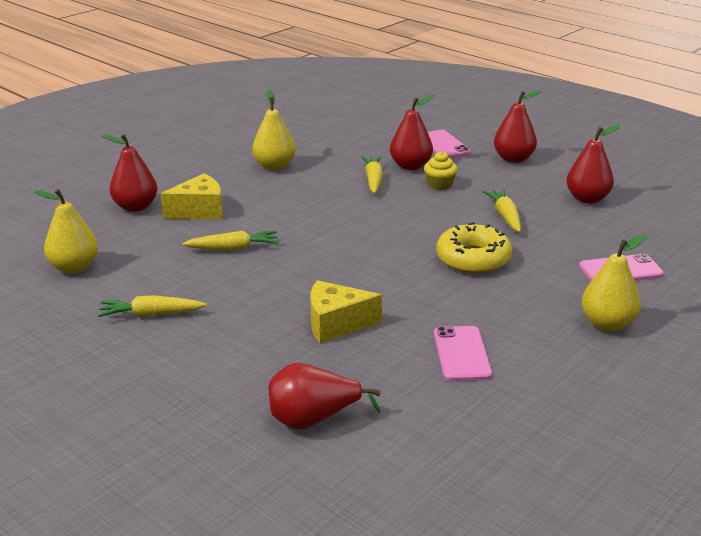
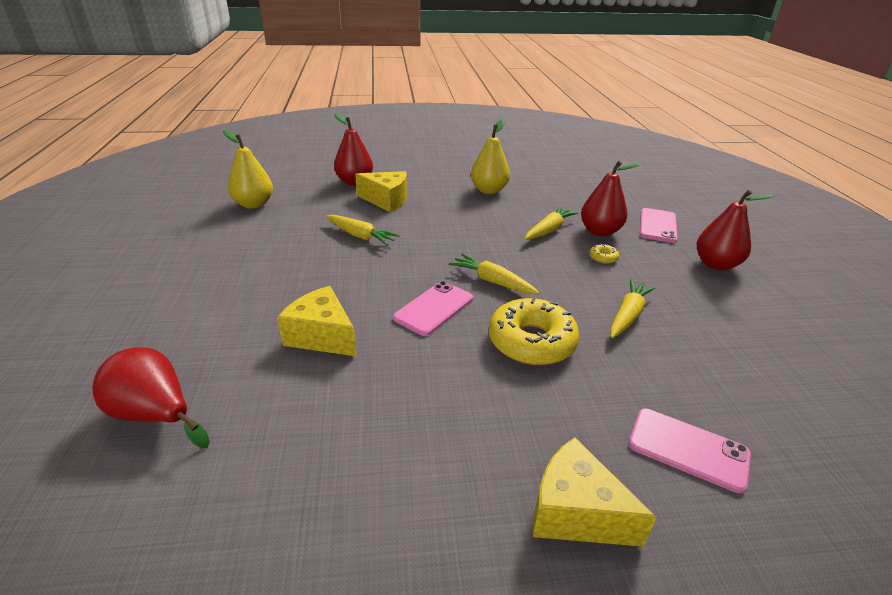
camera: 40 degrees right, 5 degrees up
yellow carrot [98,295,207,317] -> yellow carrot moved to [449,253,539,294]
yellow cupcake [424,152,458,190] -> yellow donut [589,244,619,264]
pink phone [434,326,492,381] -> pink phone moved to [393,281,473,336]
red pear [566,125,620,204] -> none
yellow pear [581,235,647,331] -> yellow cheese [532,437,657,547]

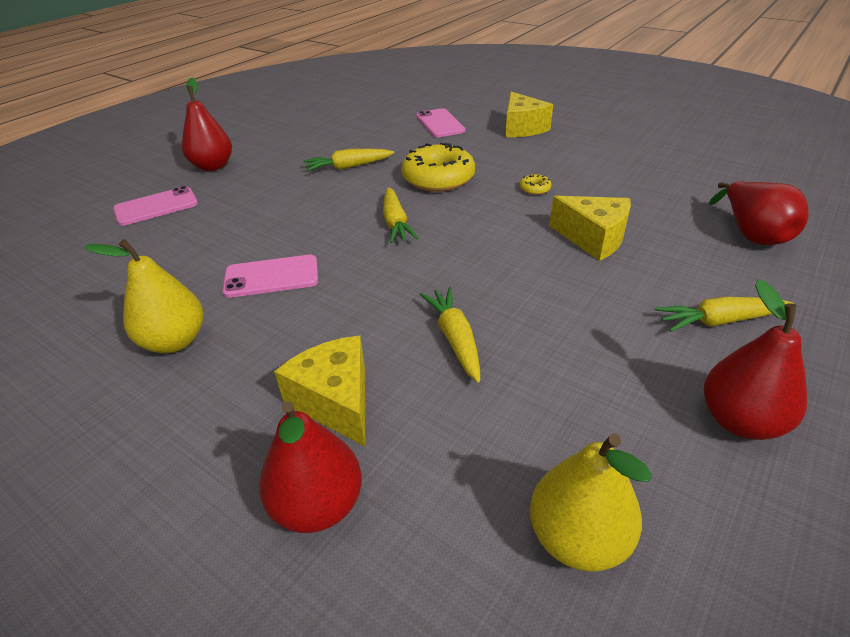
camera: 135 degrees left, 5 degrees up
yellow cheese [277,286,357,356] -> yellow cheese turned 45 degrees counterclockwise [549,196,631,261]
pink phone [393,281,473,336] -> pink phone moved to [222,255,318,298]
yellow carrot [525,206,578,240] -> yellow carrot moved to [655,297,794,332]
red pear [581,161,641,237] -> red pear moved to [704,279,807,440]
yellow donut [589,244,619,264] -> yellow donut moved to [519,174,552,195]

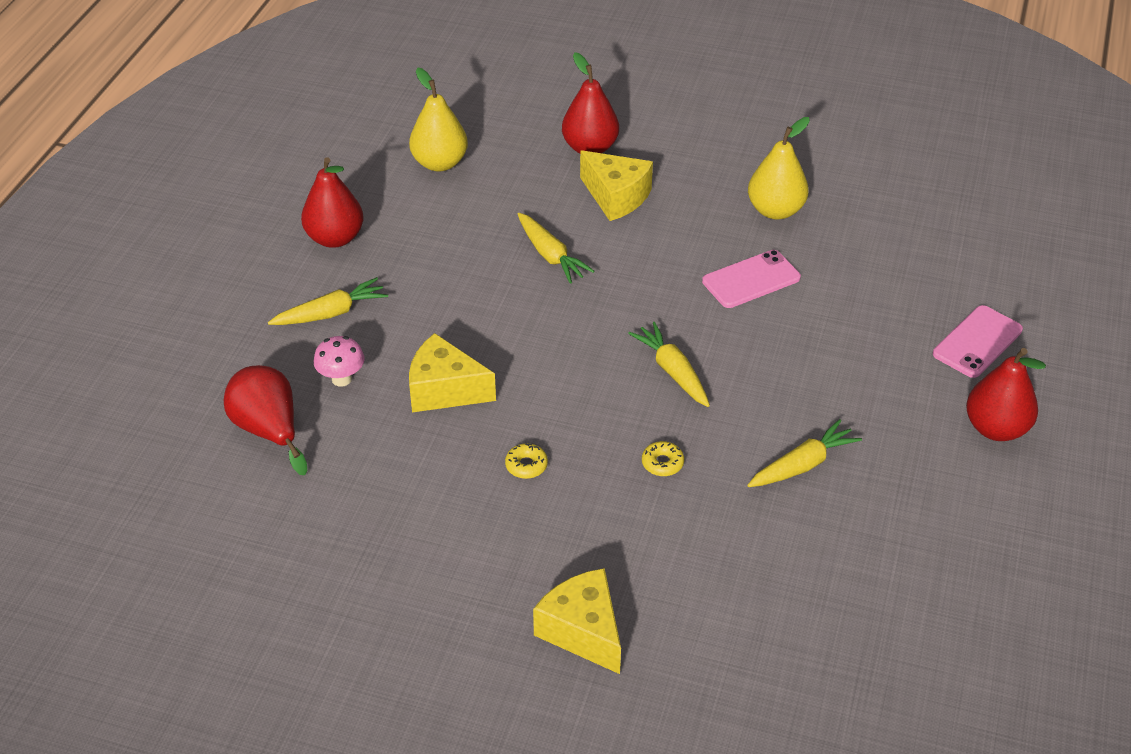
camera: 160 degrees right, 5 degrees up
yellow donut [401,143,475,192] -> yellow donut [642,441,684,476], size x0.41
pink phone [416,108,466,137] -> none
none -> pink mushroom [314,336,365,387]

